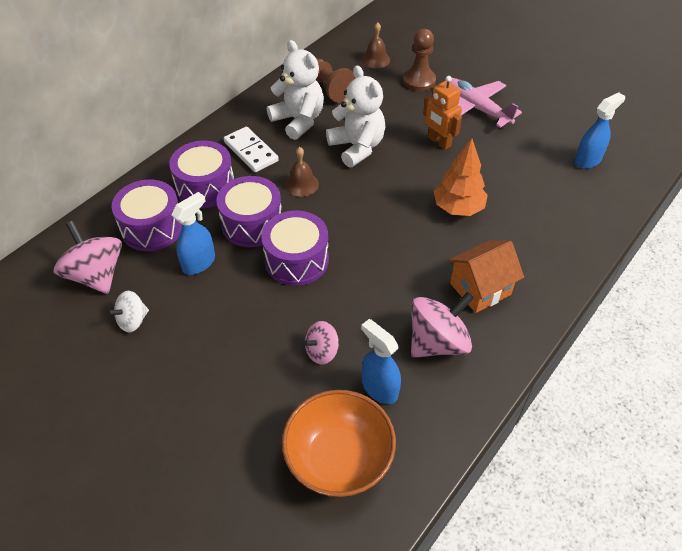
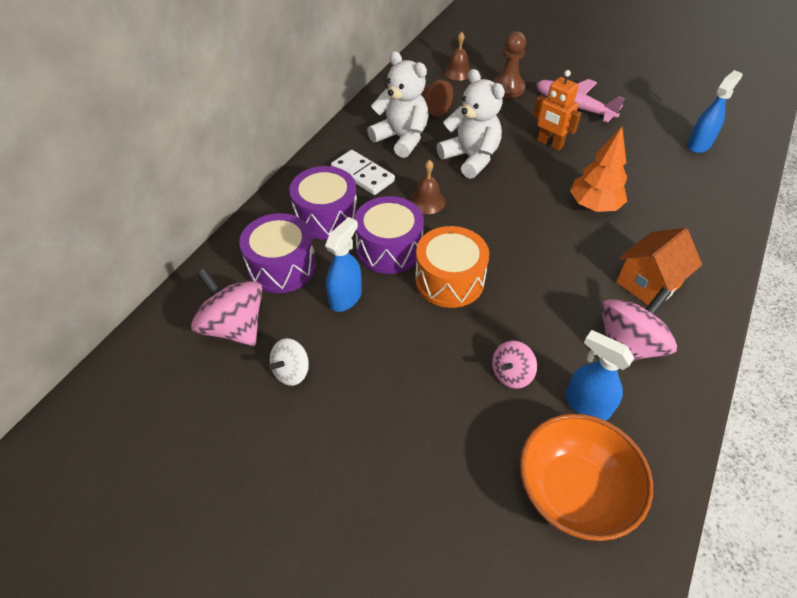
camera: 10 degrees left, 0 degrees up
purple drum [261,210,329,286] -> orange drum [415,226,489,308]

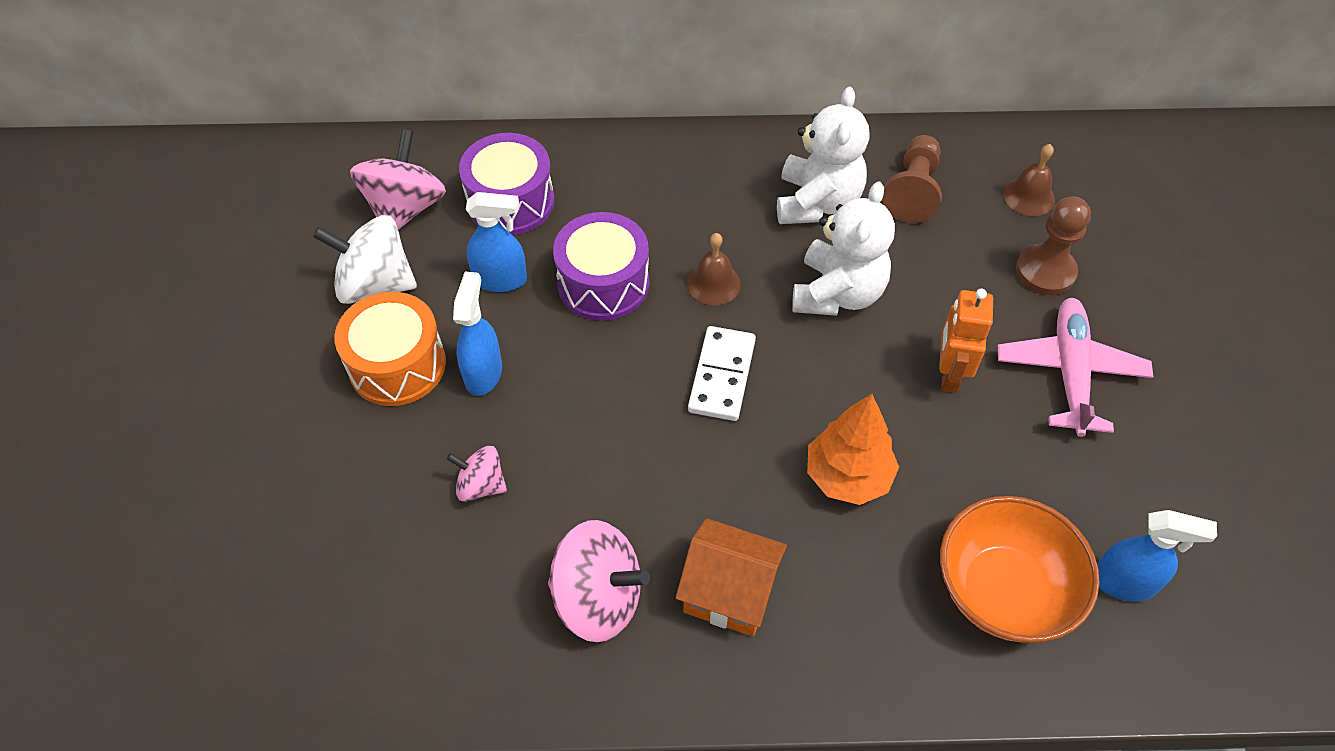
camera: 60 degrees right, 5 degrees up
white spinning top [269,338,309,386] -> white spinning top [313,215,417,304], size x1.76
purple drum [289,166,358,240] -> none
white domino [331,150,395,195] -> white domino moved to [688,326,756,421]
orange drum [415,226,489,308] -> orange drum moved to [335,292,446,406]
orange bowl [520,413,653,541] -> orange bowl moved to [940,496,1100,643]
blue spray bottle [566,330,634,421] -> blue spray bottle moved to [453,271,502,396]

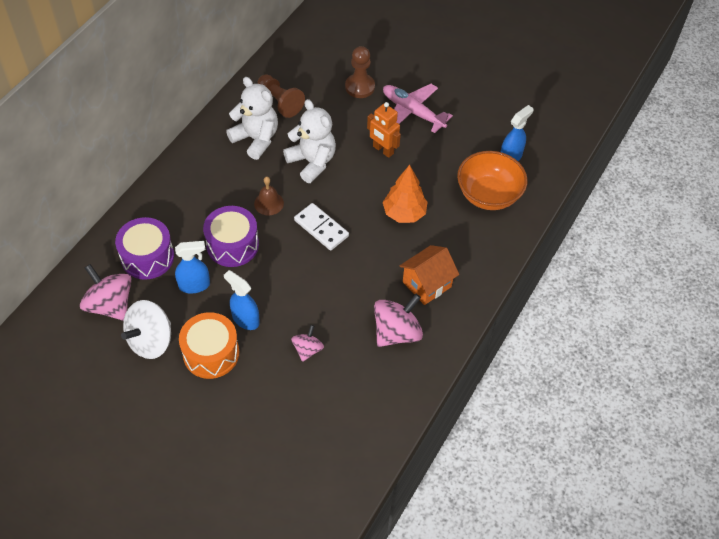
camera: 60 degrees left, 0 degrees up
pink spinning top [447,446,507,502] -> pink spinning top turned 150 degrees clockwise [291,325,324,362]
blue spray bottle [466,192,527,292] -> blue spray bottle turned 45 degrees clockwise [175,241,210,293]
brown bell [1004,144,1055,216] -> none

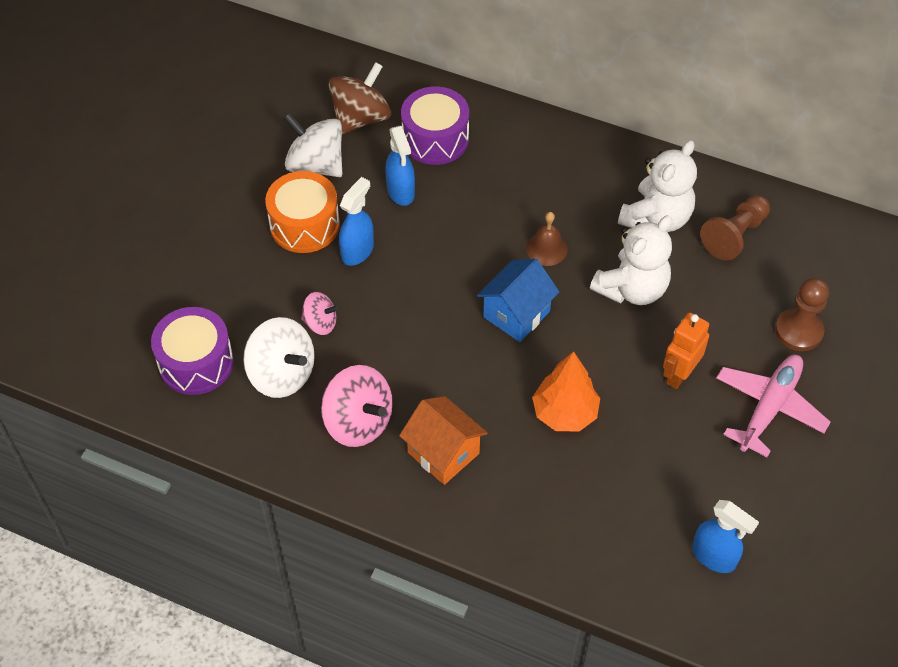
camera: 85 degrees right, 0 degrees up
pink spinning top [80,264,132,321] -> brown spinning top [328,62,391,134]
purple drum [203,206,259,267] -> purple drum moved to [151,307,234,395]
white domino [294,203,349,251] -> blue house [477,259,559,342]
orange bowl [457,151,528,210] -> none
none -> white spinning top [243,317,315,398]

